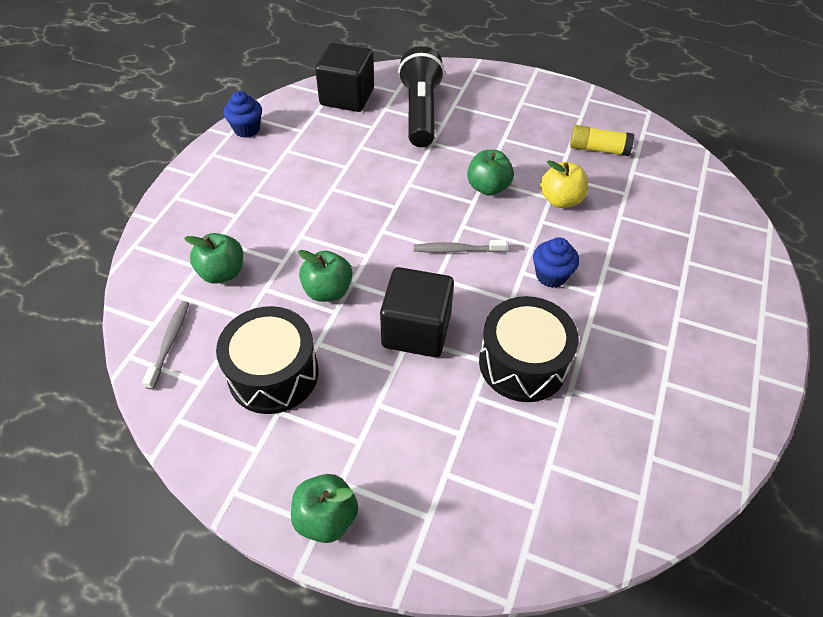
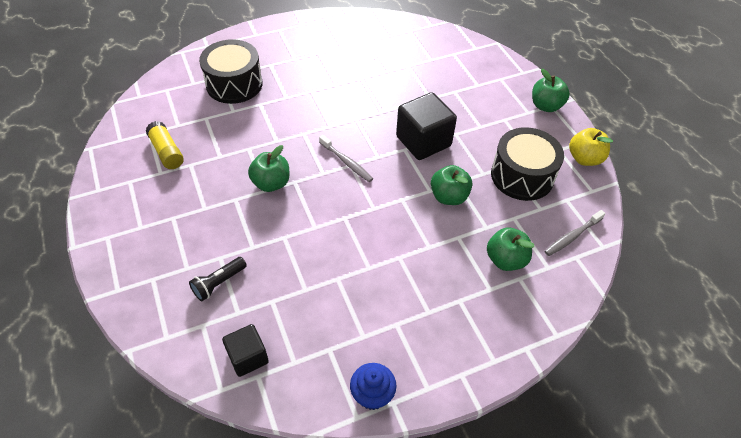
camera: 135 degrees left, 0 degrees up
black cube [315,42,374,112] -> black cube [222,324,269,377], size x0.60
black flashlight [398,47,445,147] -> black flashlight [189,257,247,301], size x0.49
black drum [479,296,579,402] -> black drum moved to [199,39,263,104]
blue cupcake [533,237,579,288] -> none
yellow apple [540,160,588,208] -> yellow apple moved to [569,128,613,166]

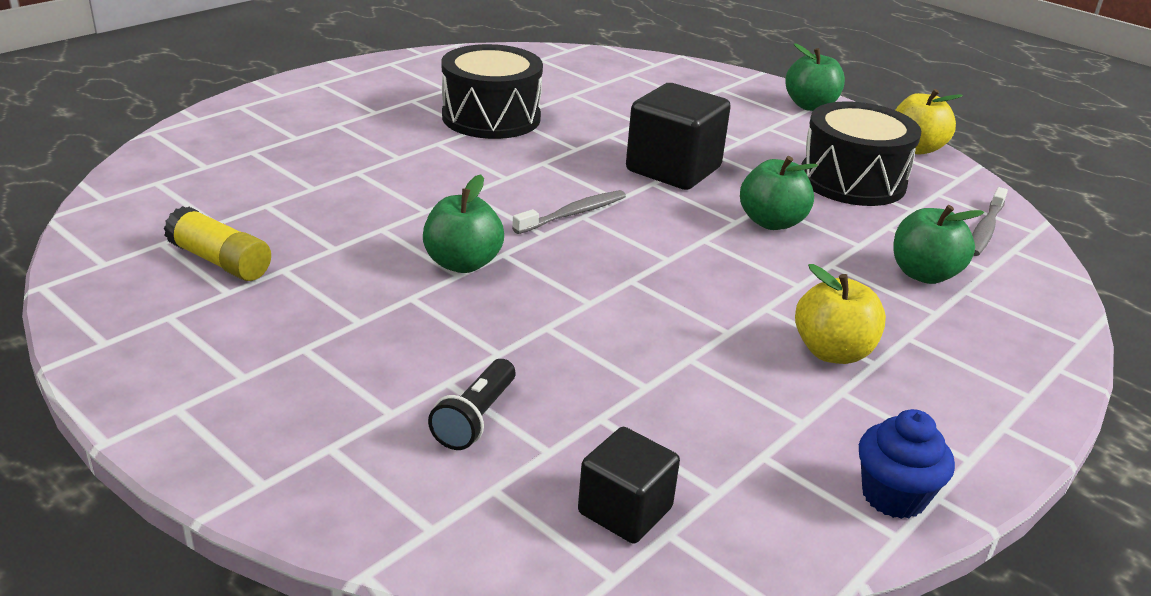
camera: 25 degrees left, 20 degrees down
black drum [199,39,263,104] -> black drum moved to [442,44,543,139]
grey toothbrush [319,135,373,182] -> grey toothbrush turned 60 degrees counterclockwise [512,190,626,234]
none -> yellow apple [795,264,886,364]

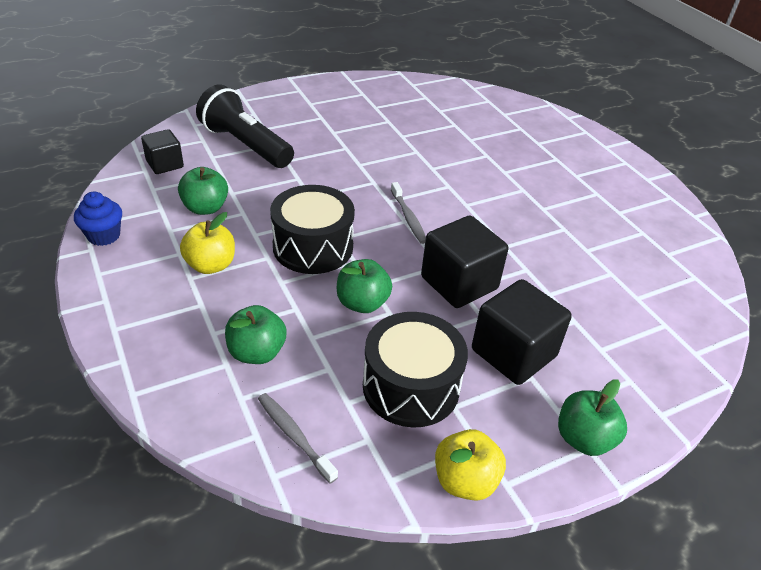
camera: 110 degrees right, 10 degrees up
yellow glue stick [164,206,271,281] -> none
green apple [423,175,504,273] -> green apple moved to [178,167,228,215]
black flashlight [428,359,516,450] -> black flashlight [196,85,294,168], size x2.06
black drum [442,44,543,139] -> black drum moved to [270,185,355,274]
none -> black cube [472,279,572,385]

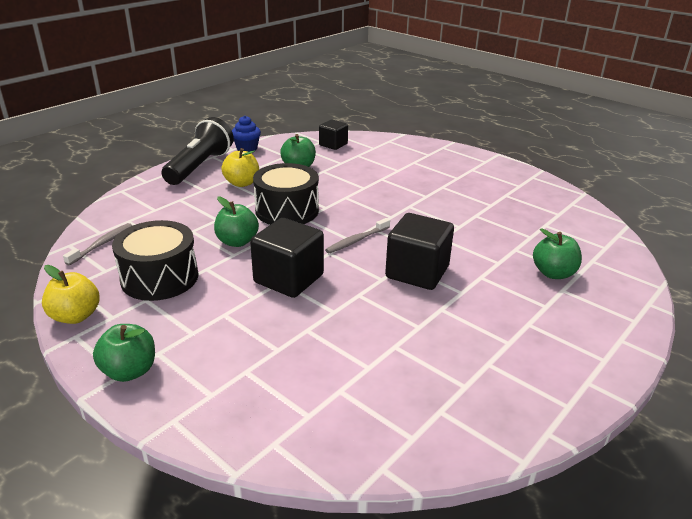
camera: 70 degrees right, 10 degrees down
black flashlight [196,85,294,168] -> black flashlight moved to [162,117,234,185]
green apple [225,305,287,364] -> green apple moved to [533,228,582,279]
black cube [472,279,572,385] -> black cube moved to [385,213,454,290]

